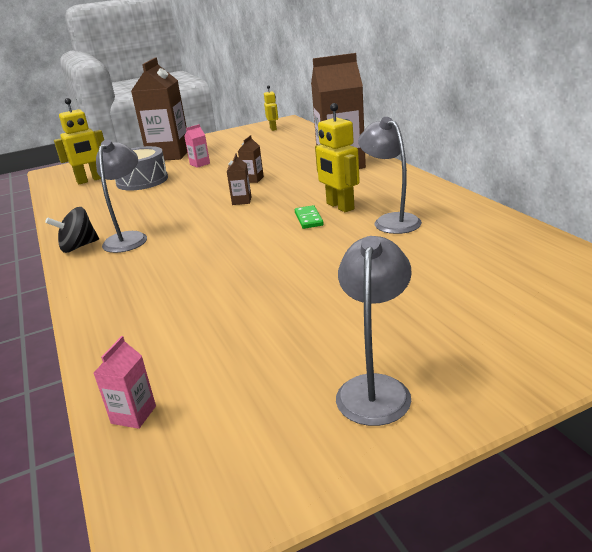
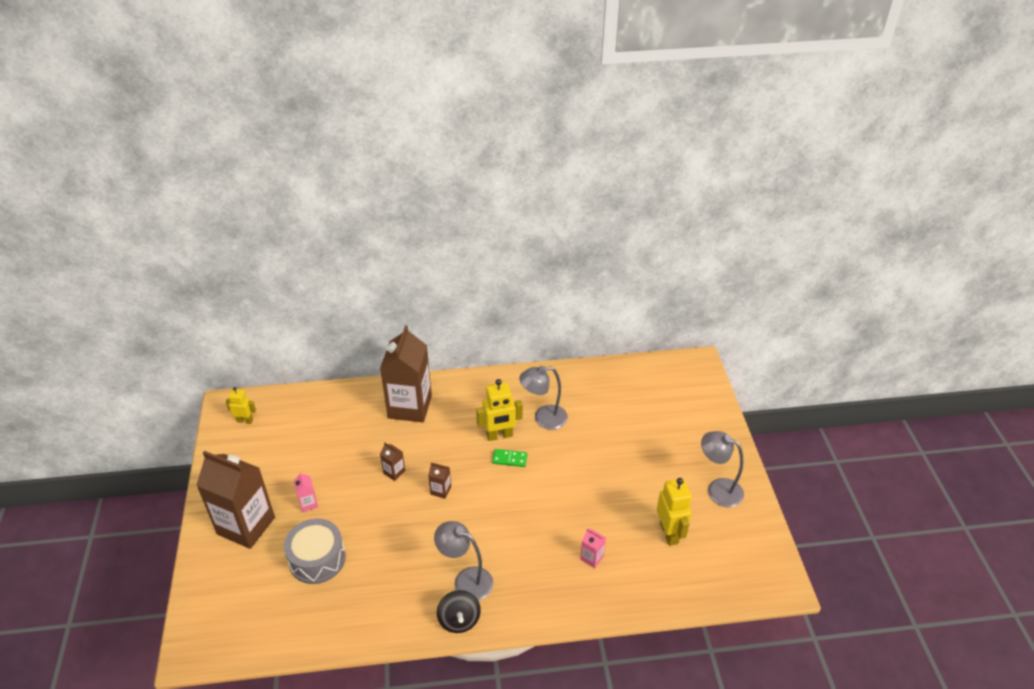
camera: 75 degrees left, 15 degrees up
yellow robot [54,98,104,184] -> yellow robot moved to [657,478,692,546]
pink carton [94,336,156,429] -> pink carton moved to [580,528,606,568]

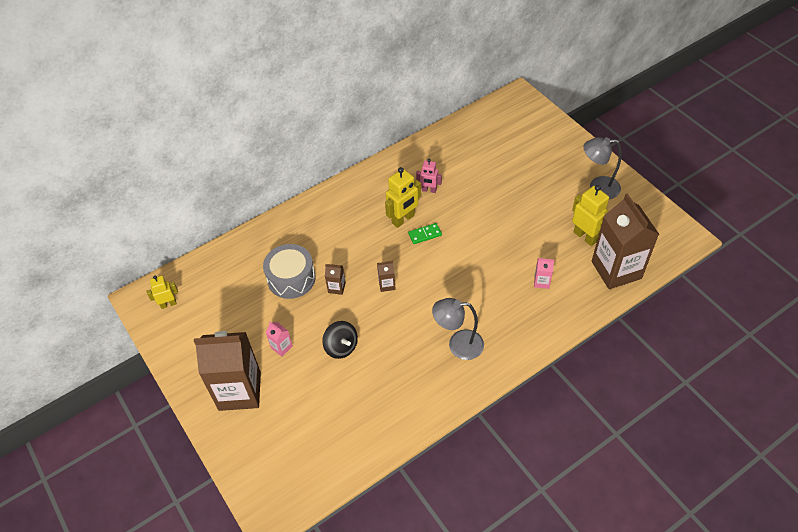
camera: 25 degrees left, 10 degrees up
grey drum [284,519,346,584] -> grey drum moved to [263,244,316,299]
brown carton [380,325,432,422] -> brown carton moved to [592,193,659,289]
black spinning top [437,590,481,633] -> black spinning top moved to [322,321,358,359]
grey lamp [519,366,568,430] -> pink robot [416,159,442,193]

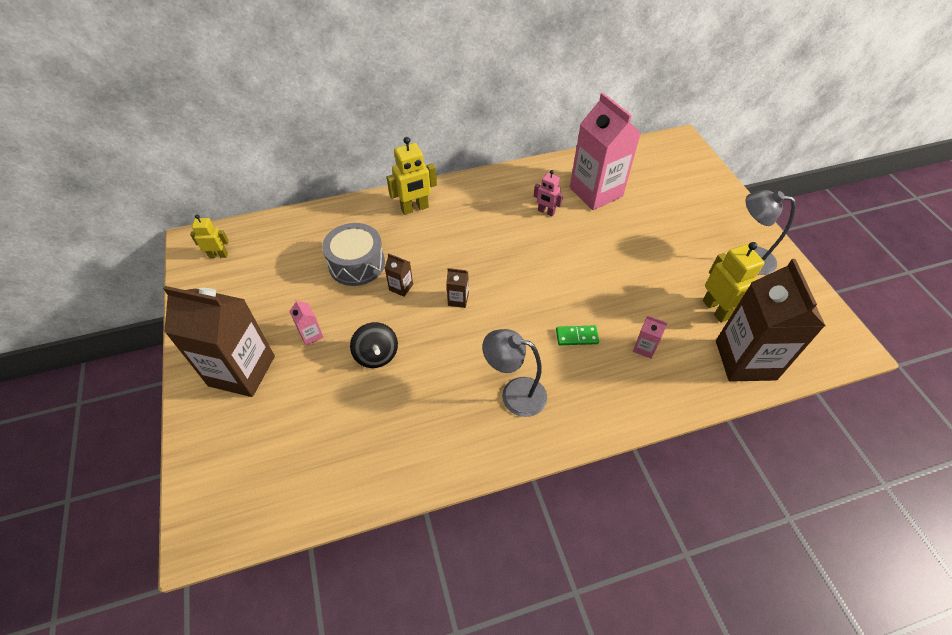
camera: 15 degrees right, 0 degrees up
yellow robot [385,167,421,228] -> yellow robot moved to [387,137,437,215]
green domino [408,223,442,244] -> green domino moved to [556,325,599,345]
none -> pink carton [570,93,641,210]

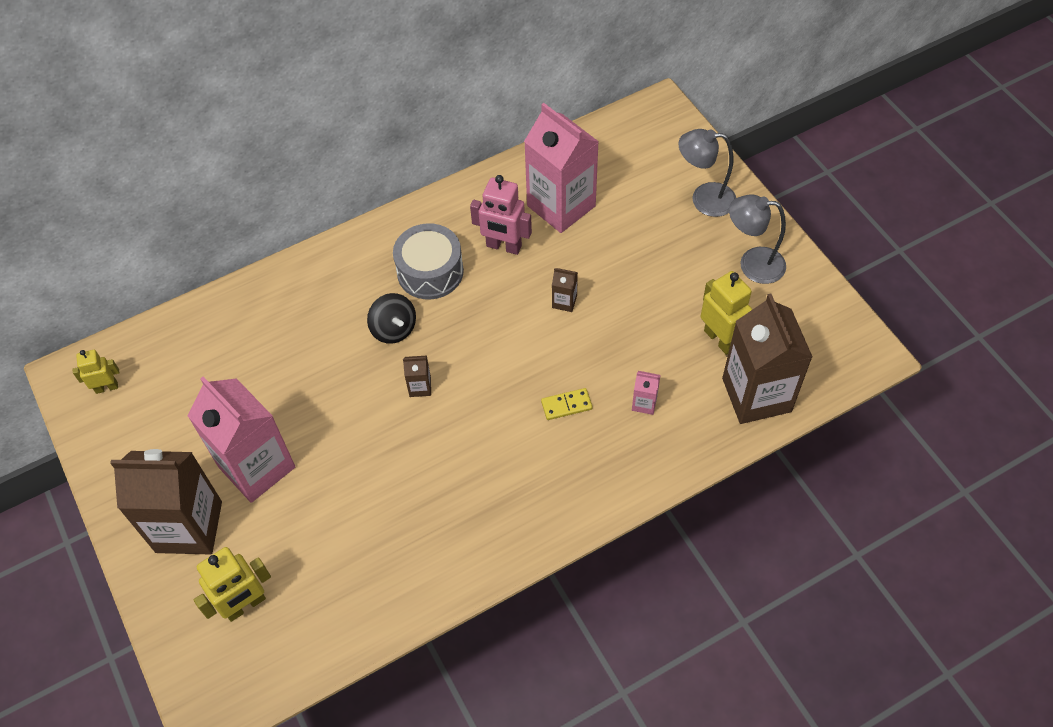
camera: 10 degrees left, 5 degrees up
pink carton [289,299,324,346] -> pink carton [187,377,295,503], size x2.49
grey drum [322,223,385,286] -> grey drum moved to [393,223,464,299]
black spinning top [350,322,398,368] -> black spinning top moved to [367,293,416,344]
brown carton [385,253,413,297] -> brown carton moved to [552,268,578,312]
yellow robot [387,137,437,215] -> yellow robot moved to [194,547,271,622]
grey lamp [482,329,547,417] -> grey lamp moved to [678,129,736,217]
pink robot [534,170,563,216] -> pink robot [470,175,532,255], size x1.62
green domino [556,325,599,345] -> yellow domino [541,388,592,420]

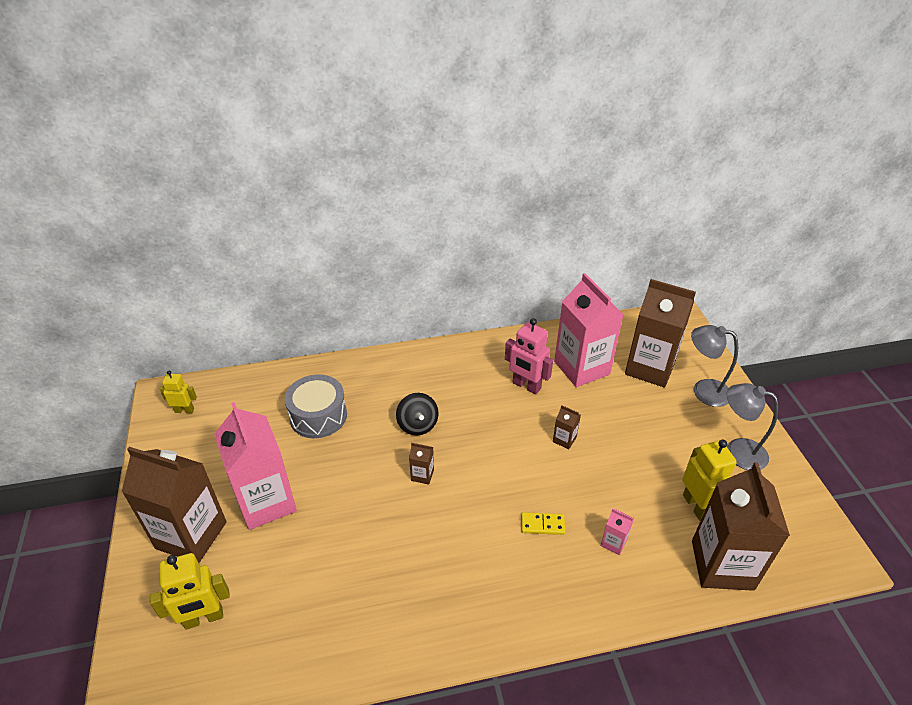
camera: 15 degrees right, 15 degrees down
grey drum [393,223,464,299] -> grey drum moved to [285,374,347,438]
none -> brown carton [625,279,696,388]

